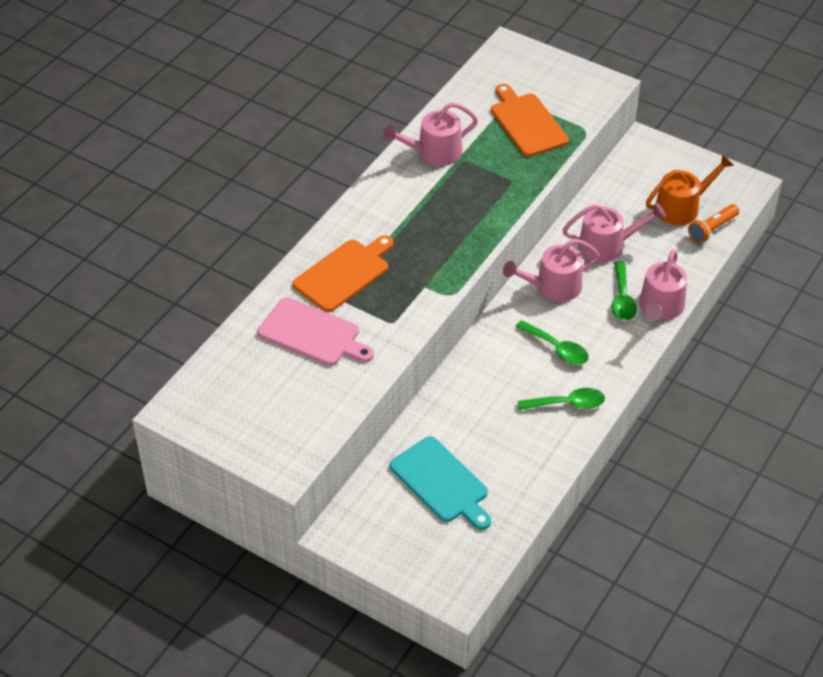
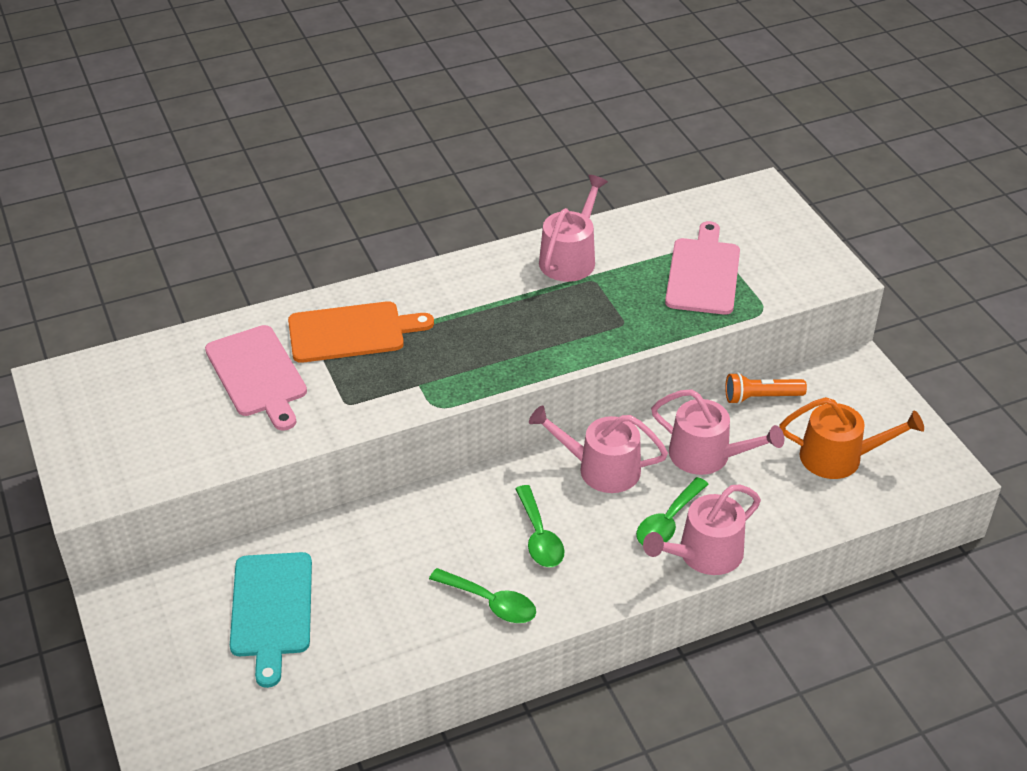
camera: 35 degrees right, 5 degrees down
pink watering can [383,102,478,166] -> pink watering can turned 105 degrees clockwise [539,175,608,282]
orange cutting board [491,84,569,157] -> pink cutting board [665,221,740,315]
orange flashlight [688,204,739,243] -> orange flashlight moved to [725,372,807,404]

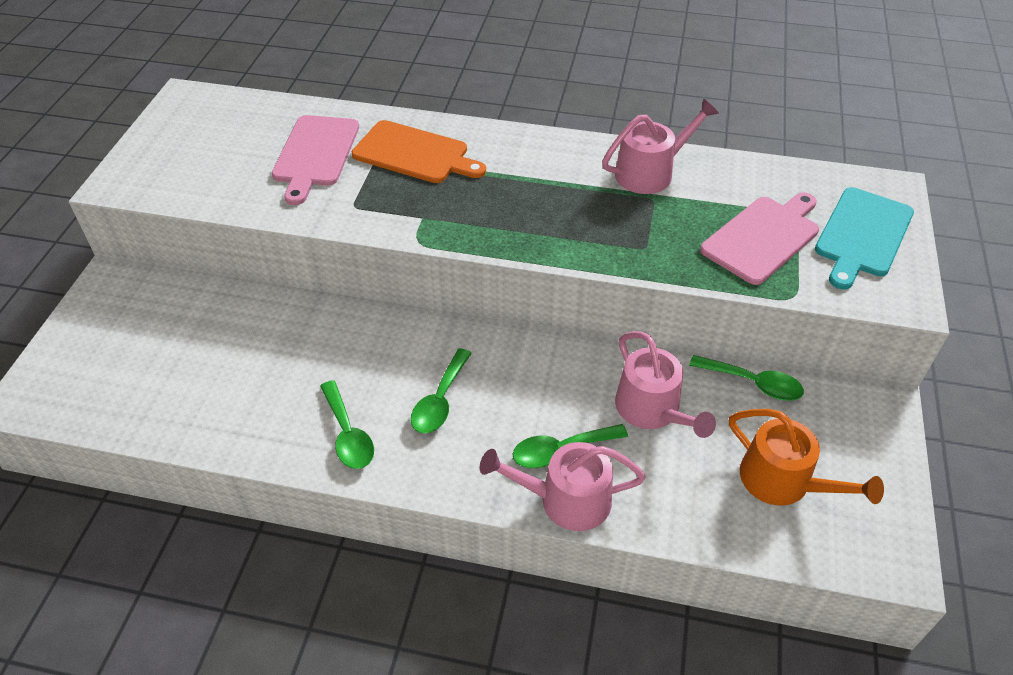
camera: 35 degrees right, 5 degrees up
turquoise cutting board [230,552,312,688] -> turquoise cutting board moved to [815,187,914,289]
pink watering can [529,405,668,493] -> none
orange flashlight [725,372,807,404] -> green spoon [689,355,804,401]

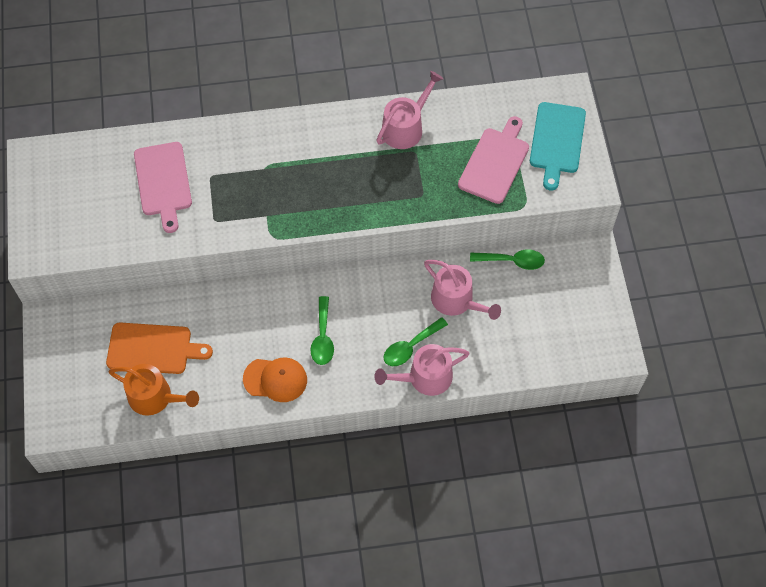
camera: 20 degrees left, 15 degrees up
green spoon [320,380,374,469] -> orange cap [243,357,307,402]
orange cutting board [352,120,486,183] -> orange cutting board moved to [106,322,213,374]
orange watering can [729,409,884,506] -> orange watering can moved to [108,364,199,416]

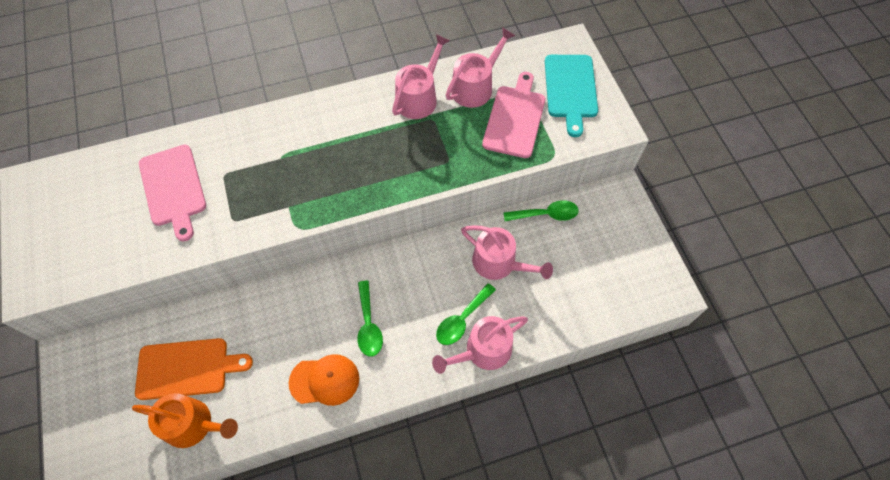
camera: 10 degrees left, 0 degrees up
none -> pink watering can [446,27,515,108]

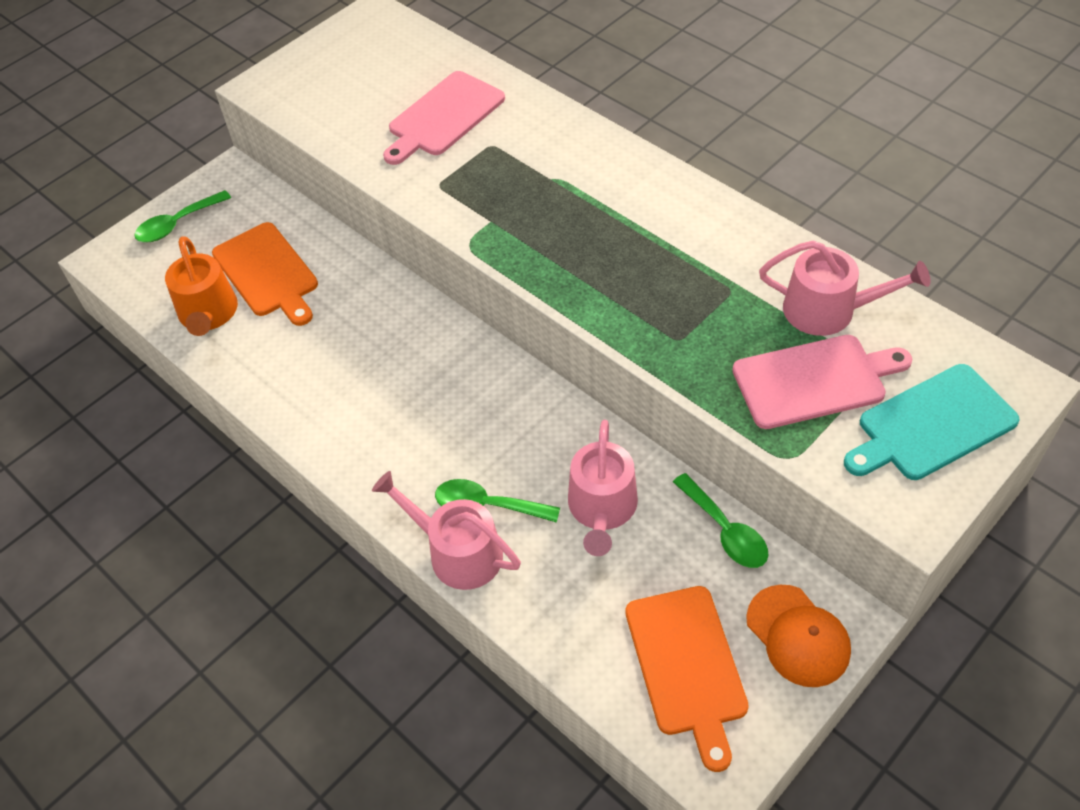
camera: 65 degrees right, 10 degrees down
orange cap [289,354,359,406] -> orange cap moved to [746,585,851,687]
green spoon [358,281,383,357] -> green spoon moved to [134,190,231,242]
pink watering can [392,34,450,119] -> none
none -> orange cutting board [625,586,749,772]

